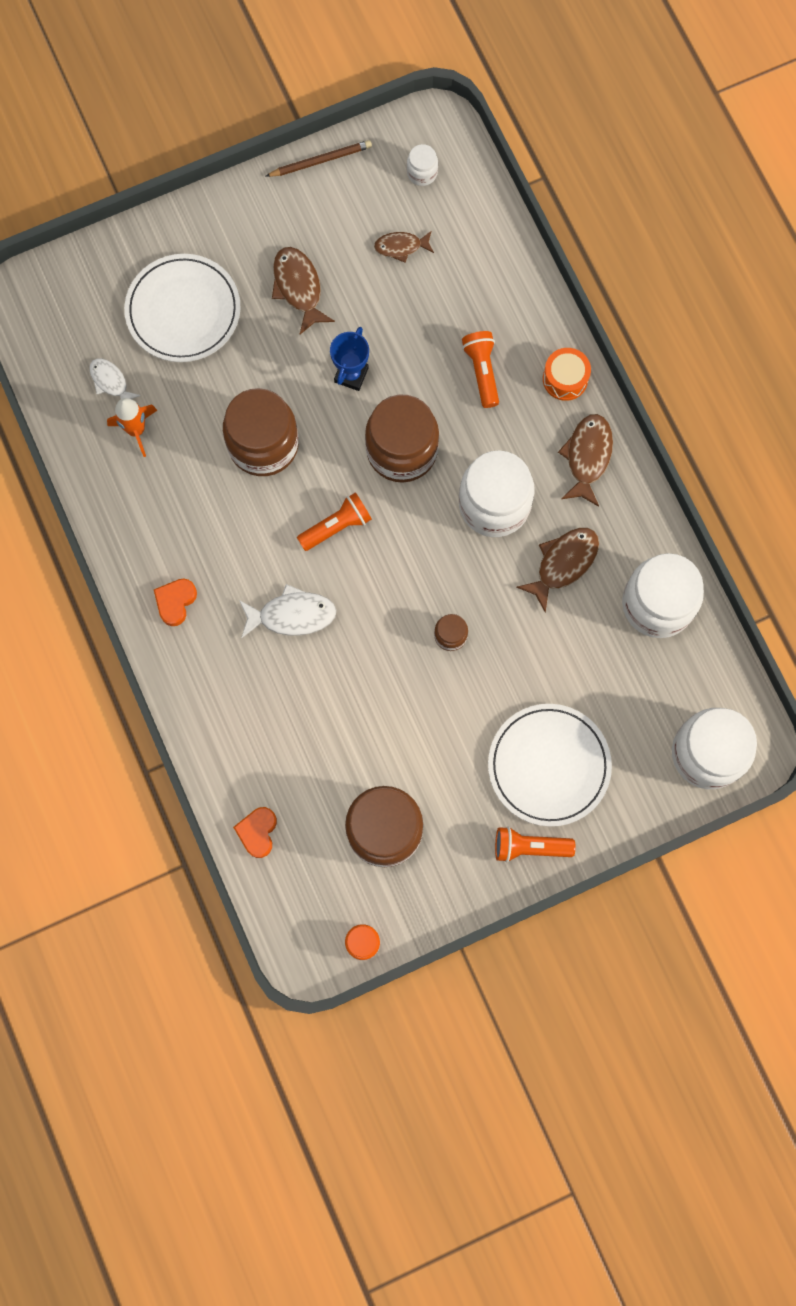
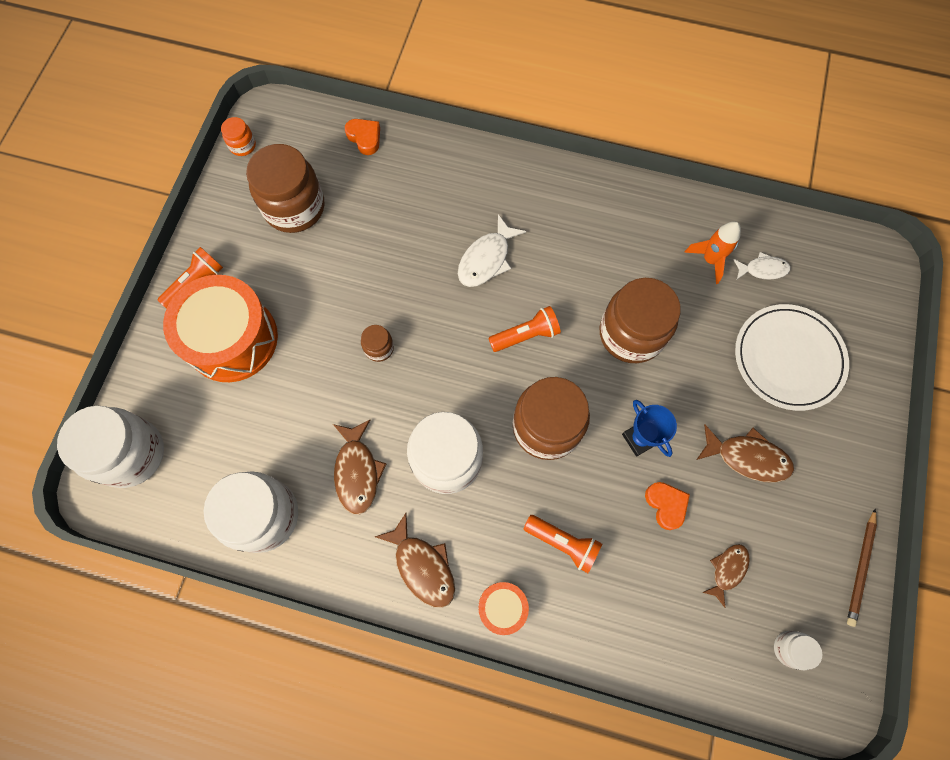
camera: 130 degrees right, 5 degrees down
orange heart [154,579,197,626] -> orange heart moved to [645,482,690,530]
orange flashlight [297,492,372,551] -> orange flashlight turned 120 degrees counterclockwise [488,306,561,352]
white plate [488,704,612,827] -> orange drum [163,275,278,382]

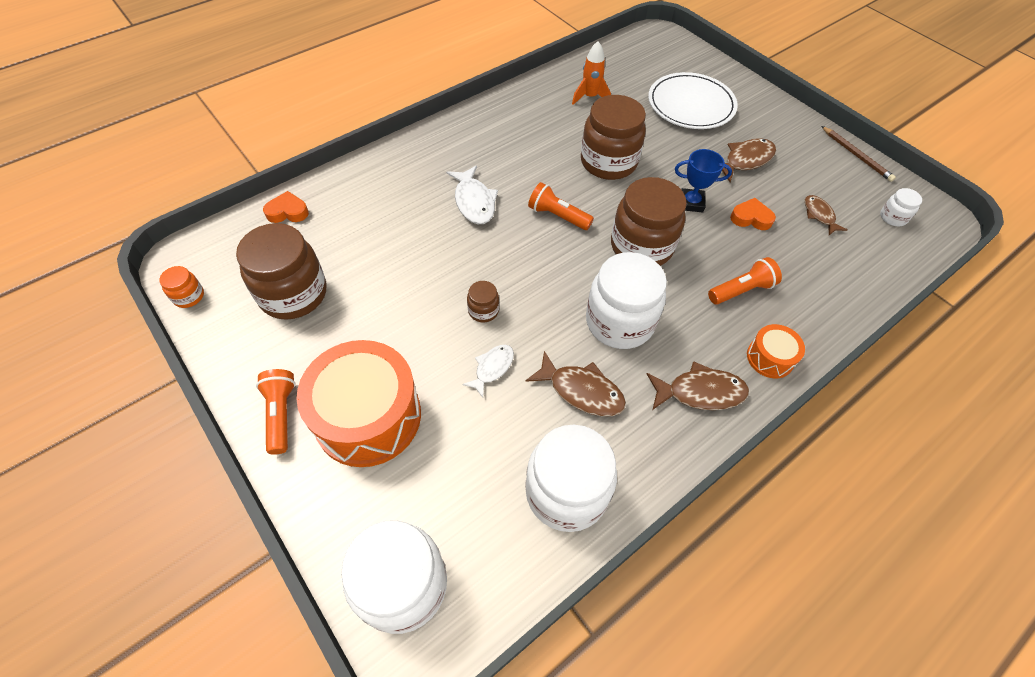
camera: 55 degrees left, 15 degrees down
orange flashlight [488,306,561,352] -> orange flashlight turned 75 degrees counterclockwise [528,182,594,230]
white fish [733,252,791,280] -> white fish moved to [462,345,514,398]

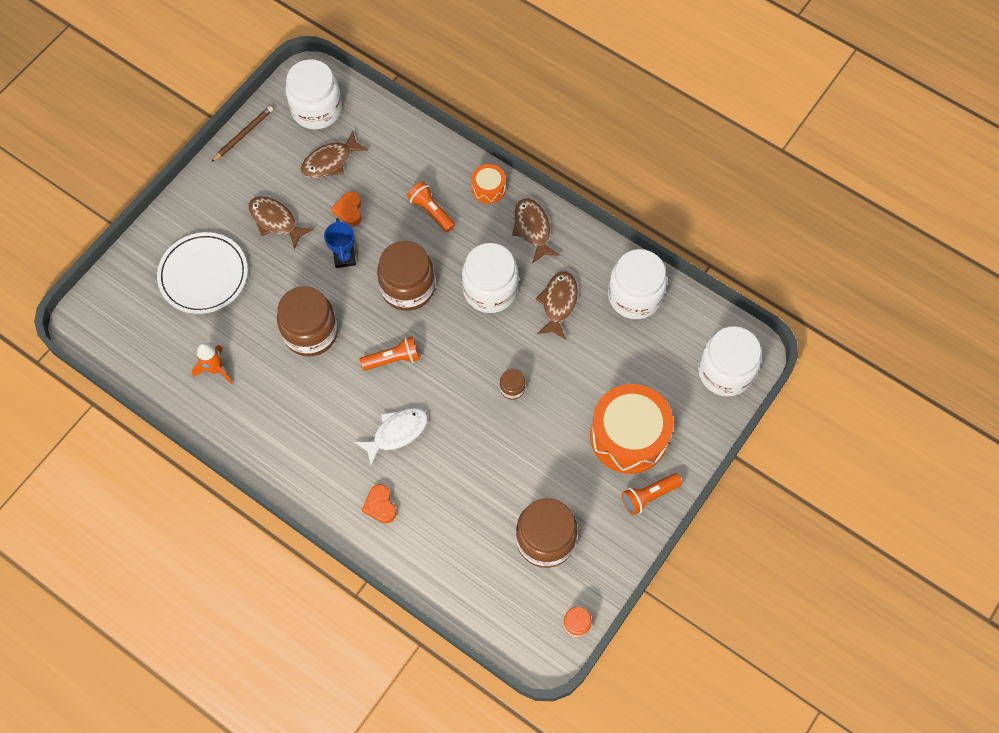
camera: 105 degrees left, 10 degrees up
orange heart [263,191,309,223] -> orange heart moved to [362,484,396,523]
white fish [462,345,514,398] -> none
orange flashlight [528,182,594,230] -> orange flashlight turned 120 degrees counterclockwise [359,336,420,371]
brown fish [805,195,847,235] -> brown fish [301,130,368,178], size x1.55
white jar [880,188,922,226] -> white jar [286,59,342,129], size x2.23

